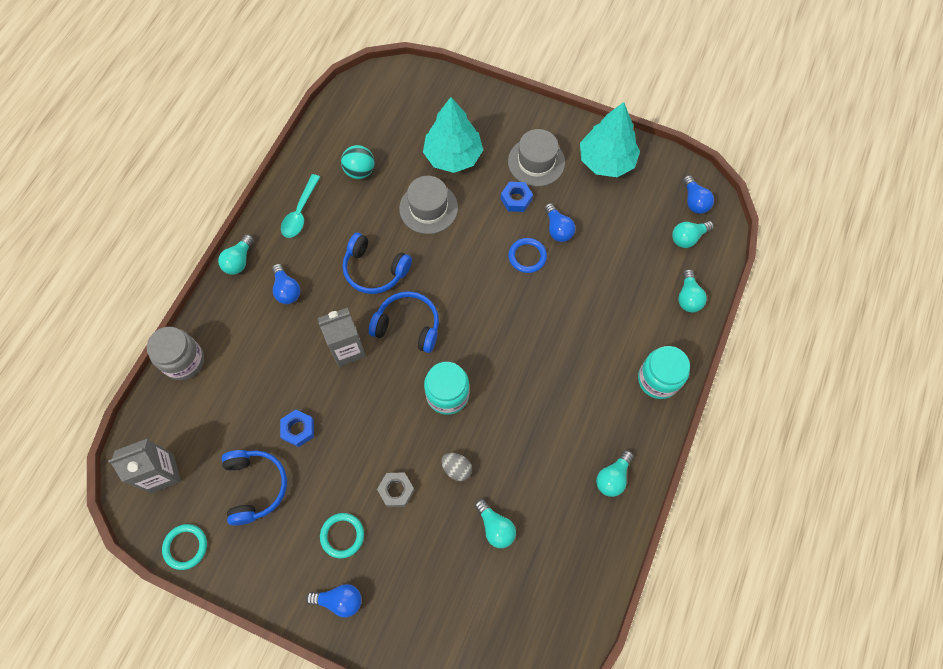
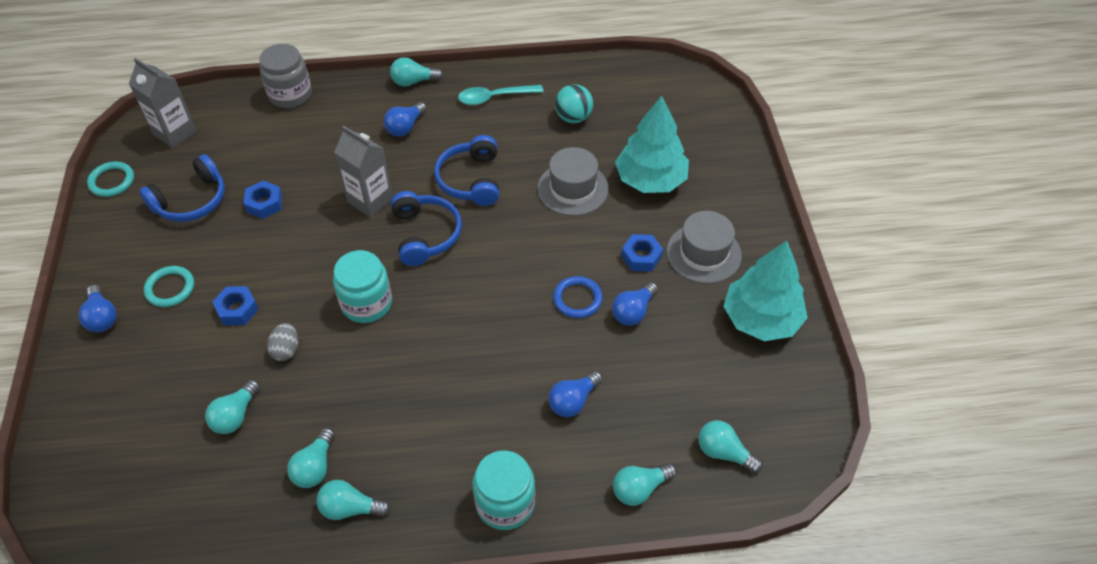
camera: 60 degrees right, 15 degrees down
grey nut [377,472,415,507] -> blue nut [212,286,259,325]
blue light bulb [683,175,714,214] -> blue light bulb moved to [548,371,603,417]
none -> turquoise light bulb [287,428,335,488]

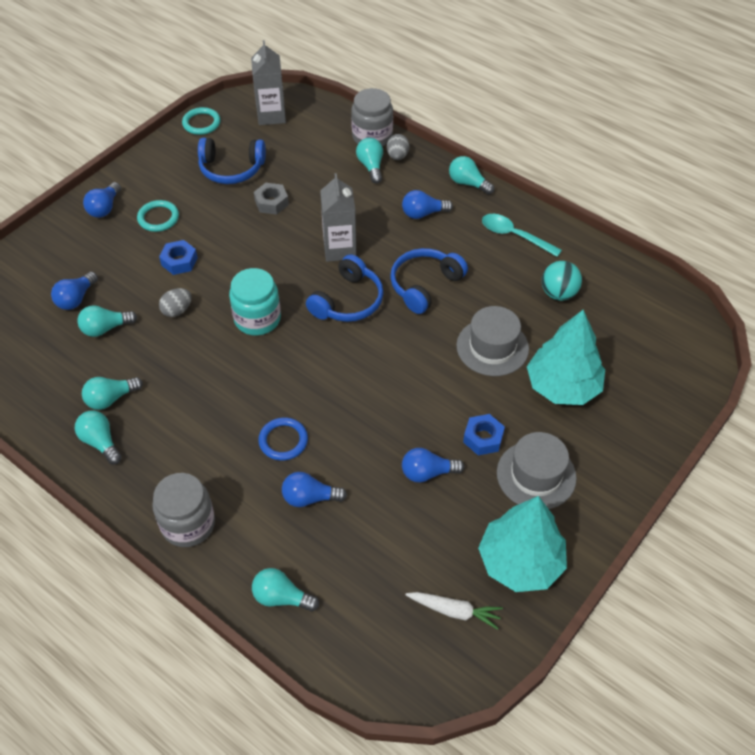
camera: 45 degrees right, 0 degrees up
blue nut [243,181,282,219] -> grey nut [254,183,289,215]
turquoise jar [473,450,536,530] -> grey jar [152,473,215,547]
blue ring [553,276,603,318] -> blue ring moved to [258,417,308,461]
turquoise light bulb [698,420,763,473] -> turquoise light bulb moved to [356,138,383,184]
none -> blue light bulb [51,271,98,310]
none -> grey egg [387,134,409,160]
none -> white carrot [406,592,503,630]

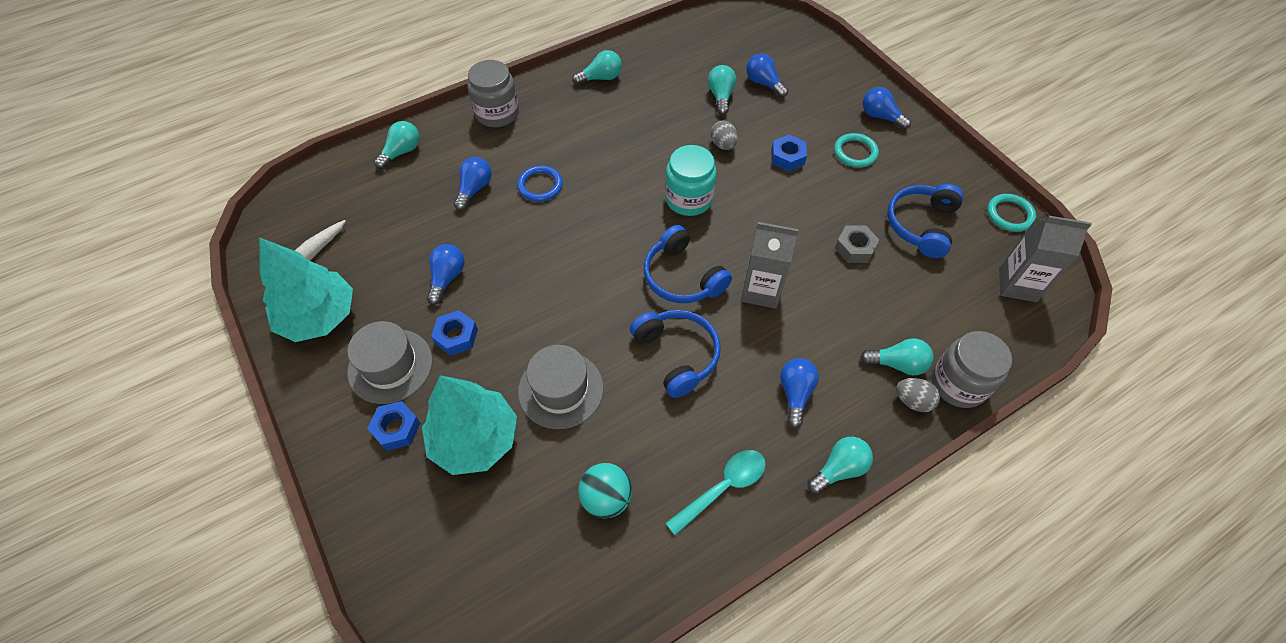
camera: 110 degrees right, 5 degrees up
turquoise light bulb [82,377,143,410] -> none
none -> blue nut [367,401,420,451]

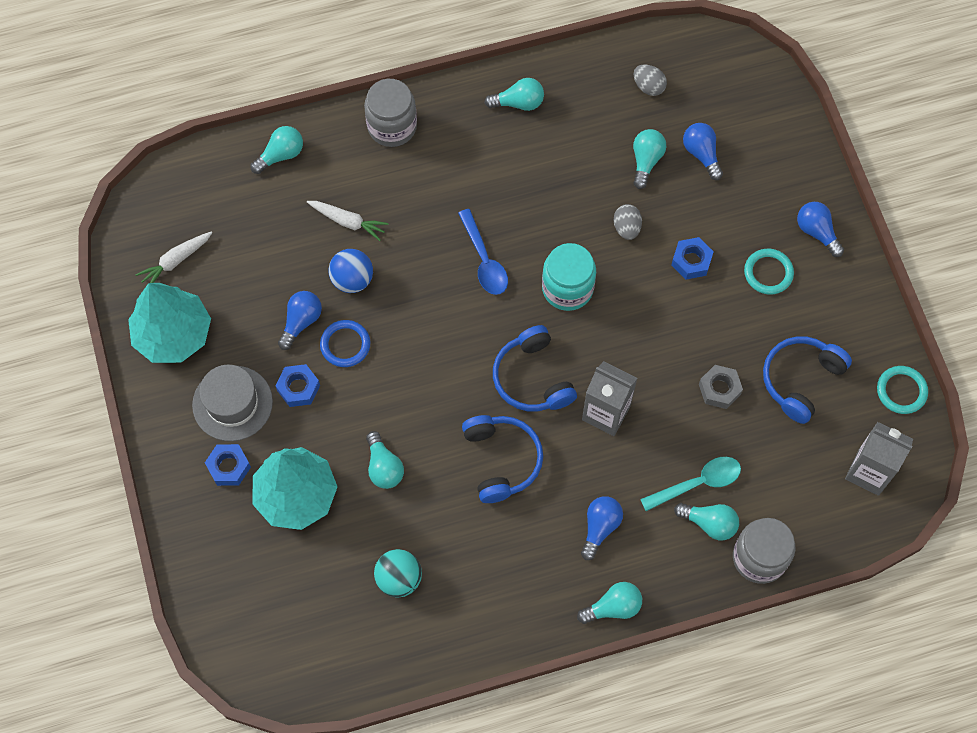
camera: 15 degrees right, 10 degrees up
blue light bulb [454,157,492,211] -> white carrot [307,201,389,241]
blue ring [517,165,563,202] -> blue ring moved to [320,320,370,367]
grey hat [518,345,604,429] -> turquoise light bulb [366,431,404,489]
turquoise spoon [665,450,766,536] -> turquoise spoon moved to [640,457,741,511]
grey egg [896,378,940,412] -> grey egg moved to [634,64,667,96]
none -> blue ball [329,249,373,293]
none -> blue spoon [458,209,508,295]

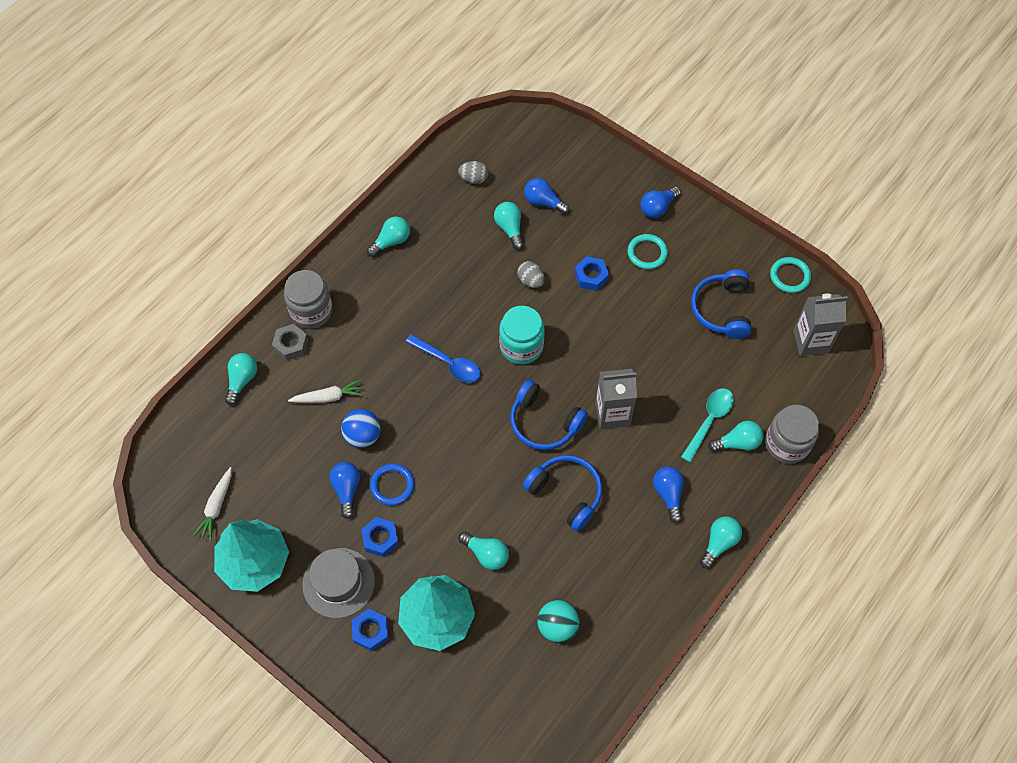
camera: 35 degrees left, 5 degrees down
grey nut [699,365,743,409] -> grey nut moved to [272,324,308,361]
blue light bulb [797,202,844,257] -> blue light bulb turned 60 degrees counterclockwise [640,187,681,218]

